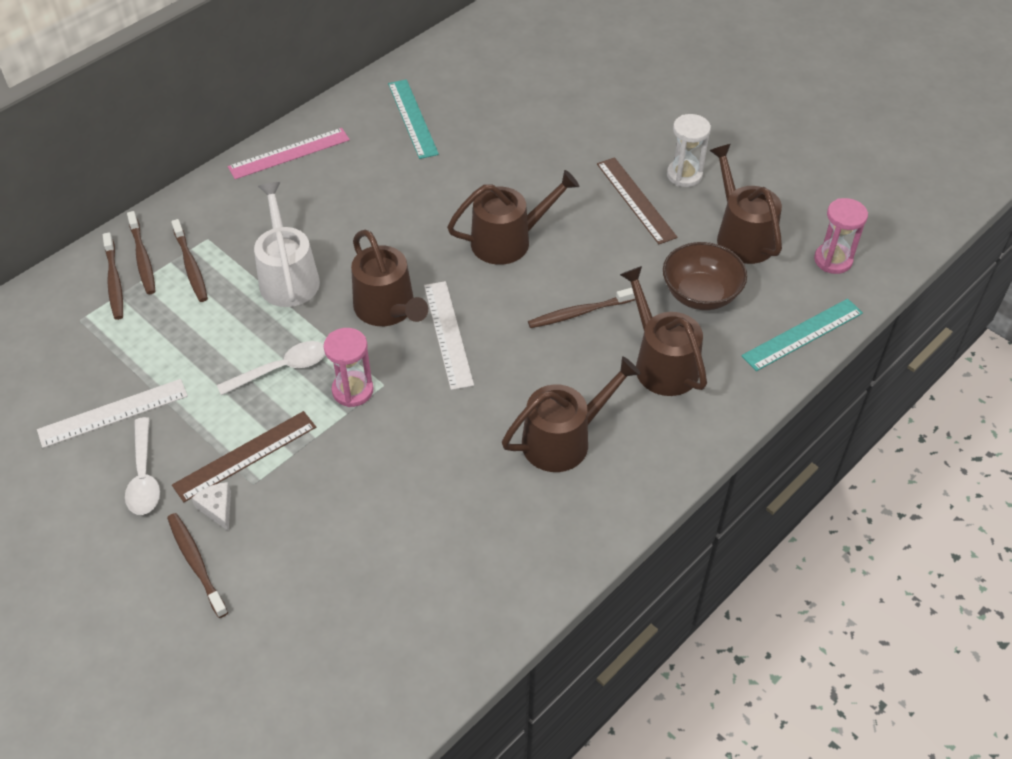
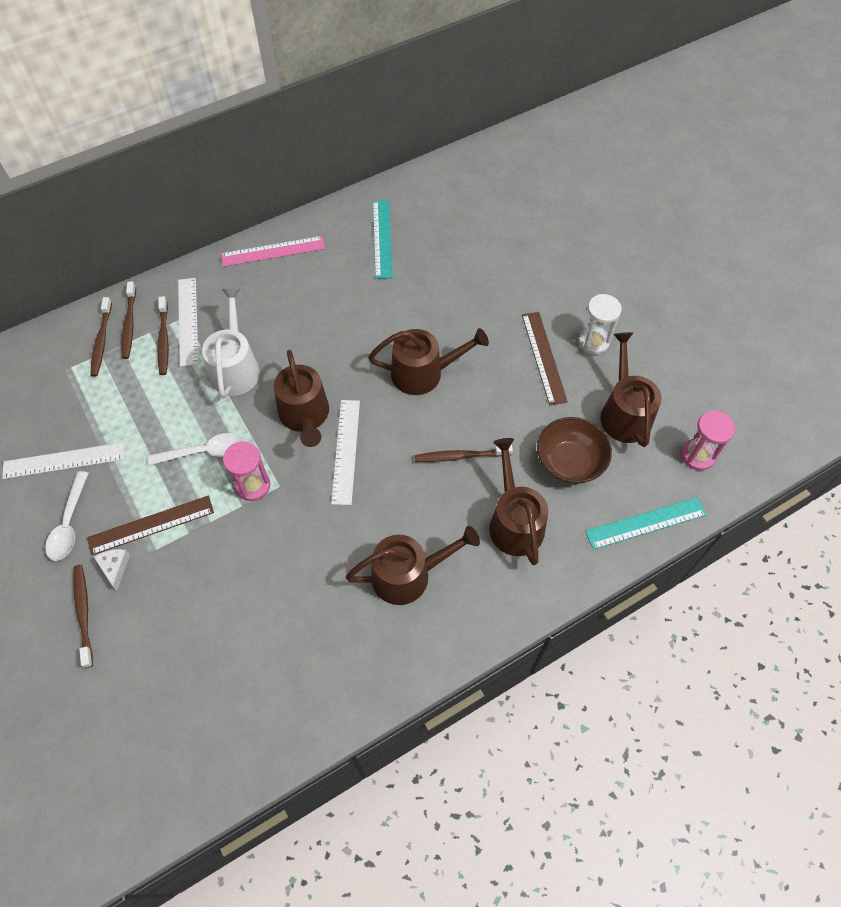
camera: 15 degrees right, 10 degrees up
none -> white ruler [178,278,198,367]

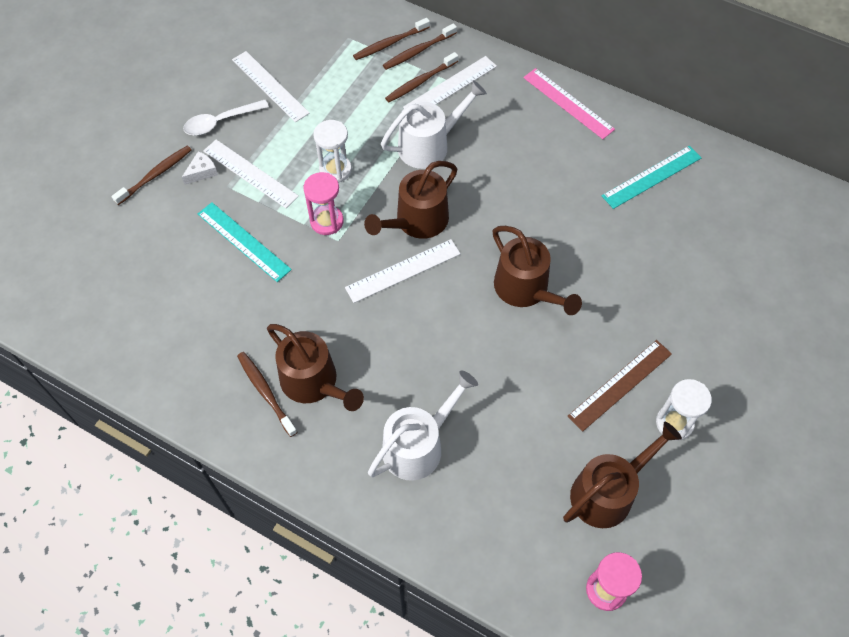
camera: 60 degrees right, 0 degrees up
brown ruler [87,495,214,556] -> white ruler [203,140,299,208]
white spoon [148,433,243,466] -> white hourglass [313,120,352,182]
brown toothbrush [414,445,513,462] -> brown toothbrush moved to [237,352,297,437]
brown watering can [489,438,548,565] -> white watering can [368,370,478,481]
brown bowl [537,417,612,484] -> none
turquoise ruler [585,497,707,550] -> turquoise ruler moved to [198,202,292,282]

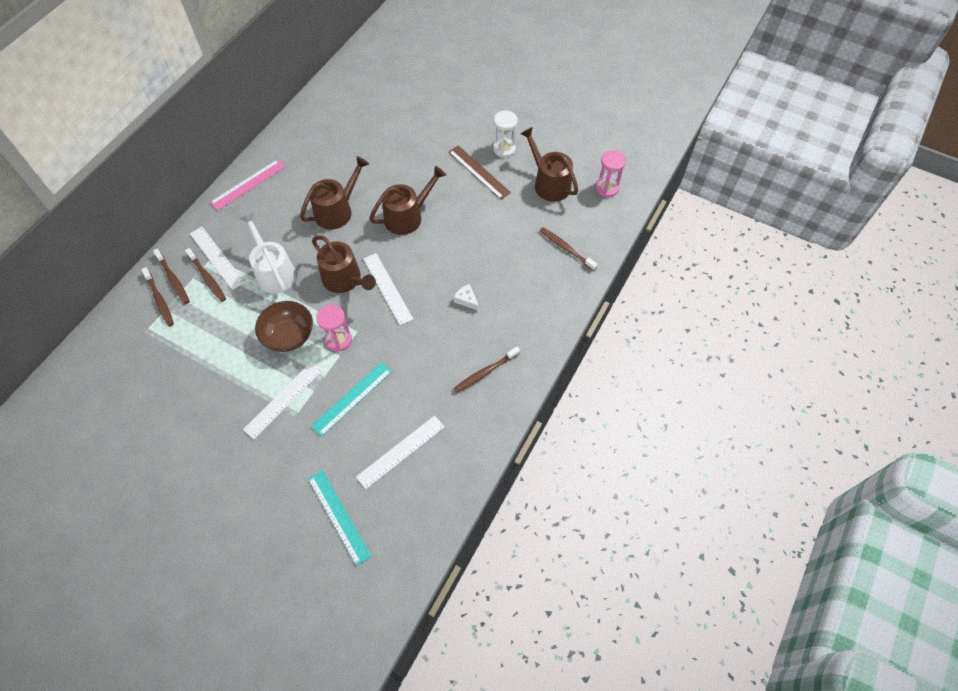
camera: 90 degrees left, 0 degrees up
brown toothbrush [111,146,192,205] -> brown toothbrush moved to [540,227,598,271]
white cheese [182,151,218,185] -> white cheese moved to [454,284,479,311]
white spoon [183,100,269,135] -> none
white ruler [232,51,310,122] -> white ruler moved to [356,416,445,489]
brown watering can [267,324,364,411] -> brown watering can moved to [300,156,369,230]
white hourglass [313,120,352,182] -> brown bowl [255,301,313,352]
white watering can [368,370,478,481] -> none
turquoise ruler [602,146,701,209] -> turquoise ruler moved to [308,470,372,566]

